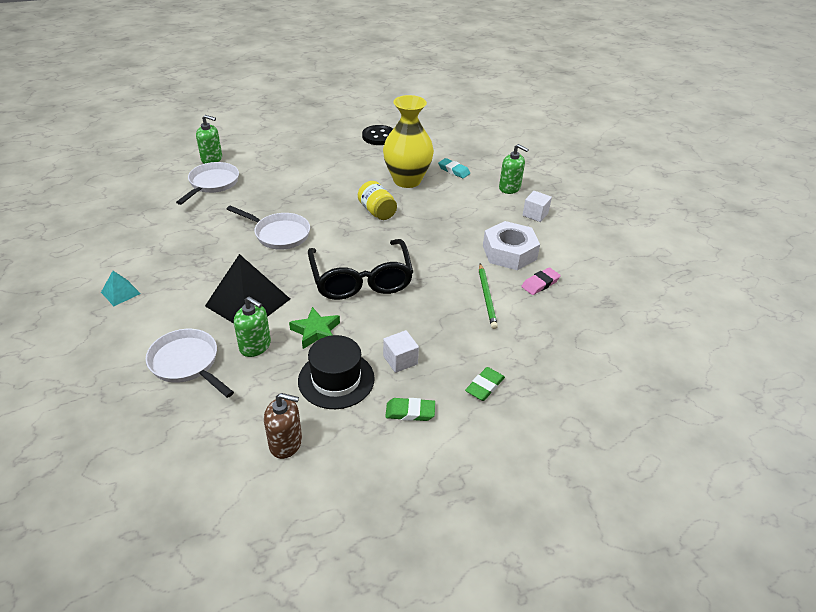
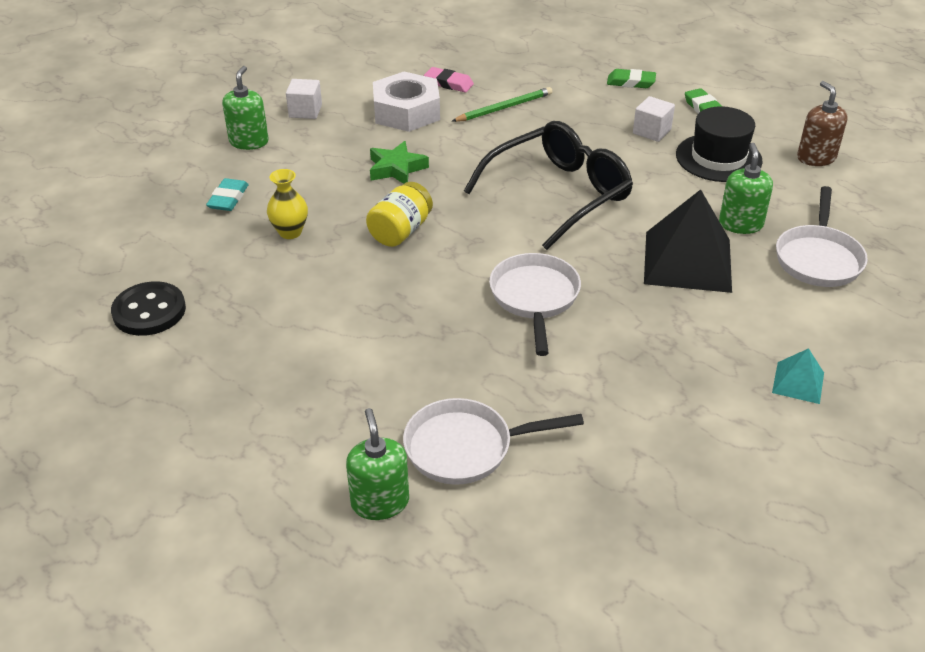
camera: 115 degrees left, 0 degrees up
green star [289,307,340,349] -> green star moved to [370,141,429,184]
yellow vase [383,95,434,188] -> yellow vase [267,169,308,239], size x0.47

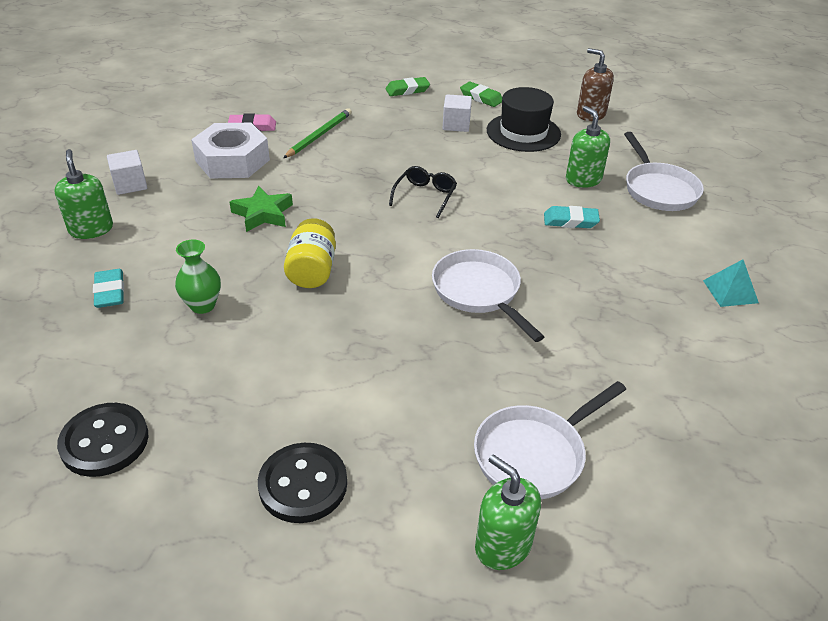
camera: 30 degrees left, 0 degrees up
yellow vase [267,169,308,239] -> green vase [175,240,221,314]
black glasses [464,121,633,250] -> black glasses [389,166,457,218], size x0.45
black pyramid [644,189,732,293] -> turquoise eraser [544,206,600,228]
none -> black button [258,443,347,523]

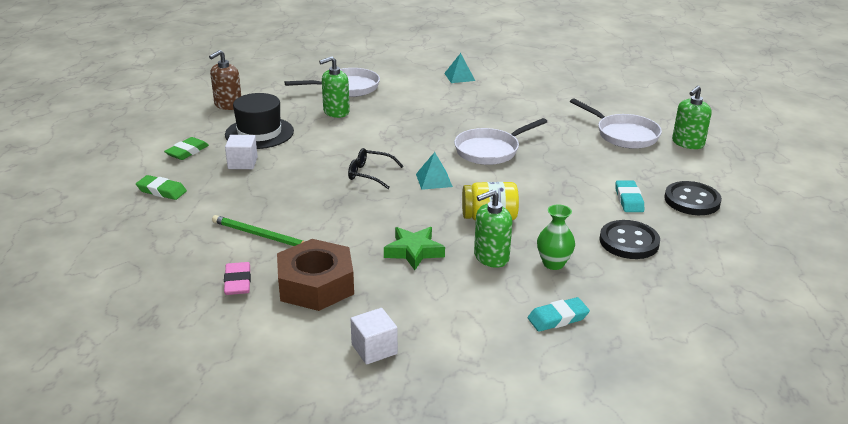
camera: 95 degrees left, 10 degrees down
green soap dispenser [54,149,113,239] -> green soap dispenser moved to [474,190,512,268]
black button [57,403,148,477] -> black button moved to [600,220,660,259]
white nut [191,123,270,179] -> brown nut [277,239,354,311]
green eraser [385,77,430,96] -> green eraser turned 45 degrees counterclockwise [136,175,187,200]
turquoise eraser [544,206,600,228] -> turquoise eraser moved to [615,181,644,212]
none -> turquoise pyramid [416,152,453,190]

